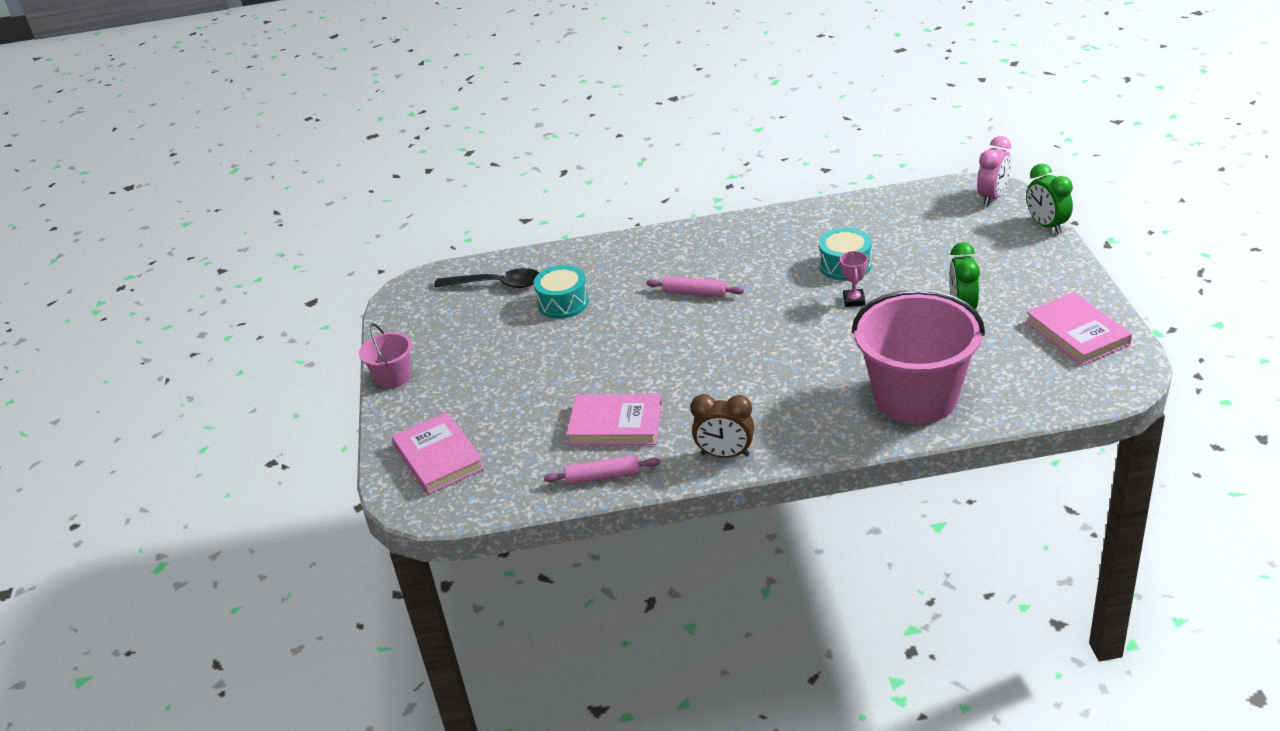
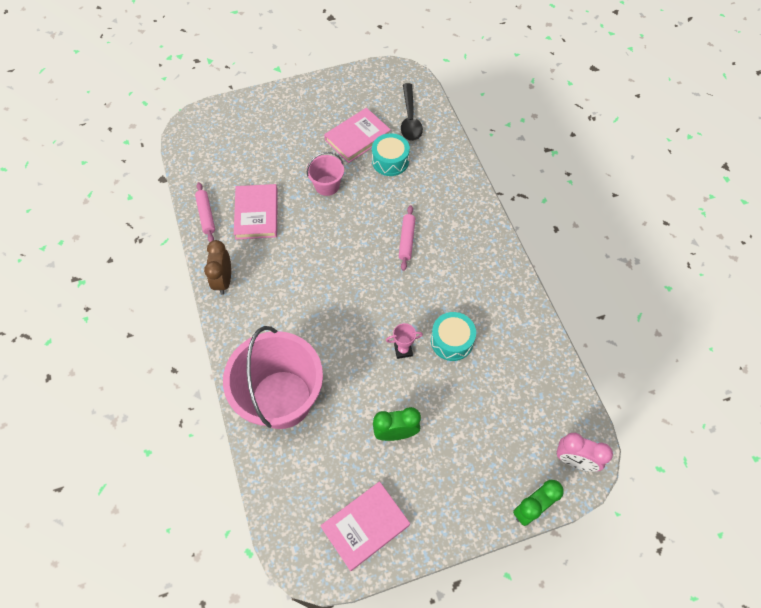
camera: 75 degrees right, 25 degrees up
pink bucket [359,323,412,388] -> pink bucket moved to [307,152,344,196]
pink book [392,412,485,495] -> pink book moved to [324,108,391,163]

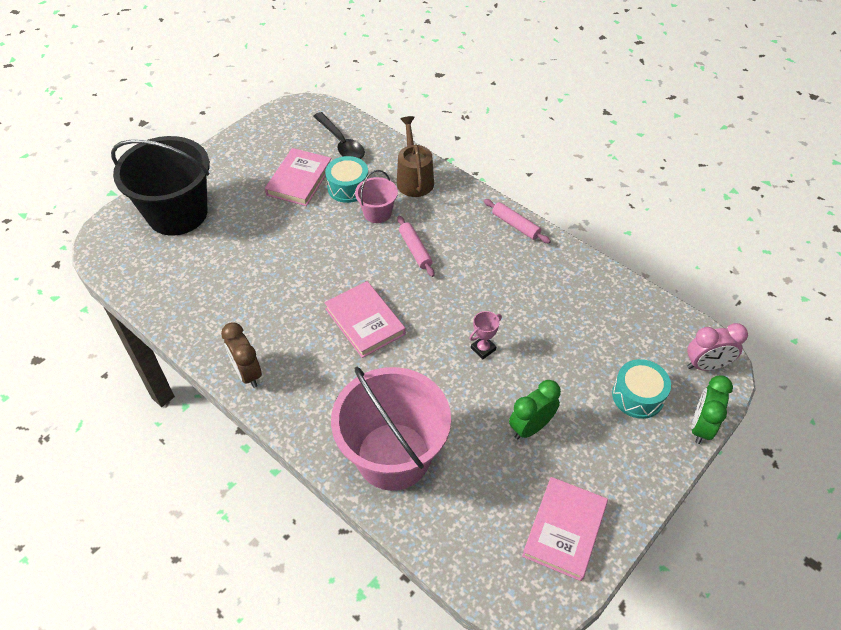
camera: 30 degrees left, 10 degrees down
pink rolling pin [195,182,215,242] -> pink rolling pin moved to [484,199,551,243]
pink book [234,184,278,240] -> pink book moved to [324,281,406,358]
pink bucket [307,152,344,196] -> pink bucket moved to [355,170,398,223]
turquoise drum [431,312,476,361] -> turquoise drum moved to [612,359,671,419]
none -> black bucket [111,136,210,236]
none -> brown watering can [397,116,434,197]

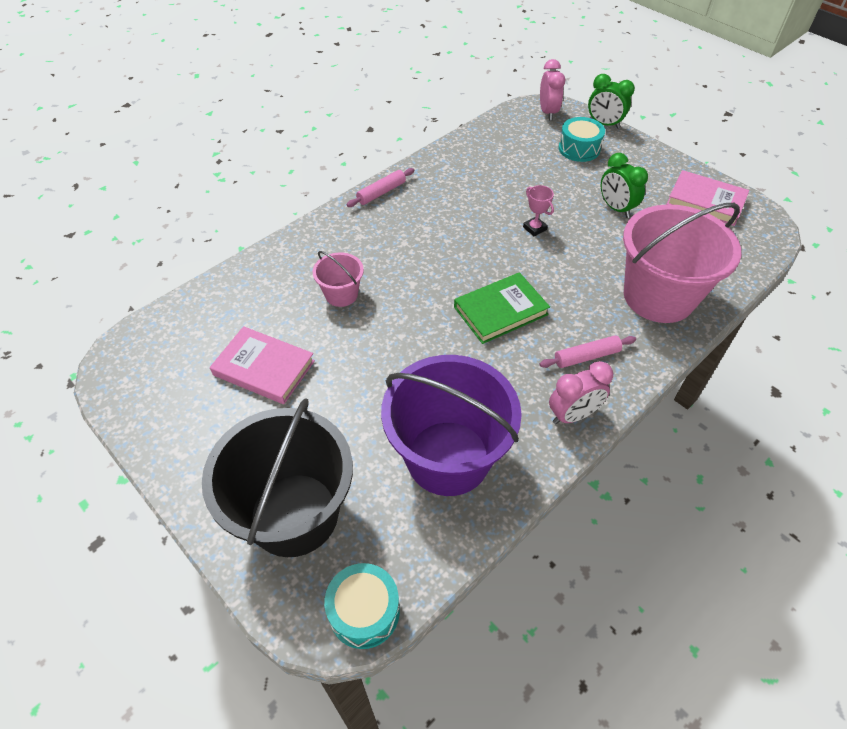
camera: 85 degrees left, 0 degrees up
brown clock [221,322,262,388] -> pink clock [549,361,613,424]
black spoon [313,112,365,159] -> none
pink book [324,281,406,358] -> green book [454,272,550,344]
turquoise drum [325,156,368,203] -> turquoise drum moved to [324,563,400,649]
brown watering can [397,116,434,197] -> none
pink rolling pin [397,216,435,277] -> pink rolling pin moved to [539,335,636,368]
none -> purple bucket [381,355,522,496]

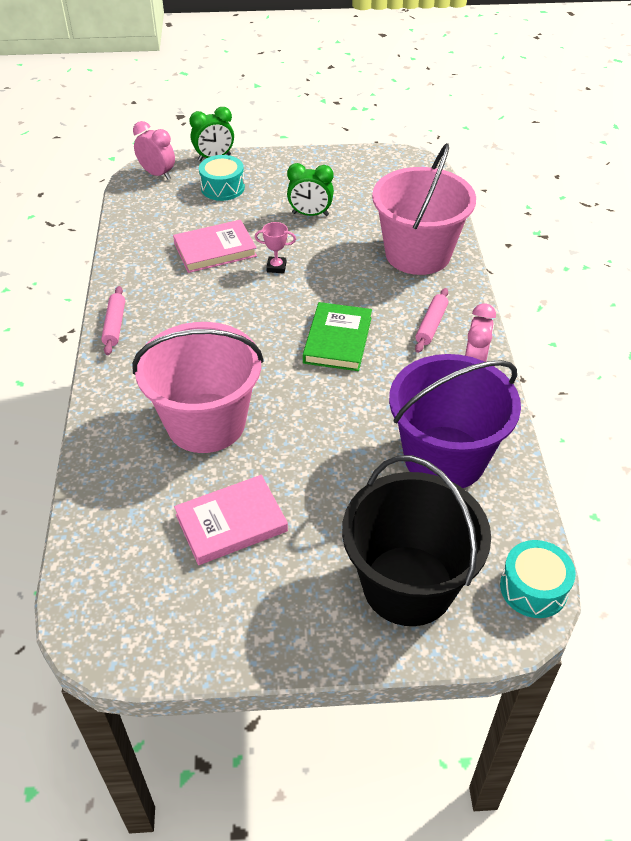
camera: 50 degrees left, 5 degrees down
pink bucket [313,251,364,307] -> pink bucket [132,322,264,453], size x2.13
pink book [667,170,749,226] -> pink book moved to [173,220,257,273]

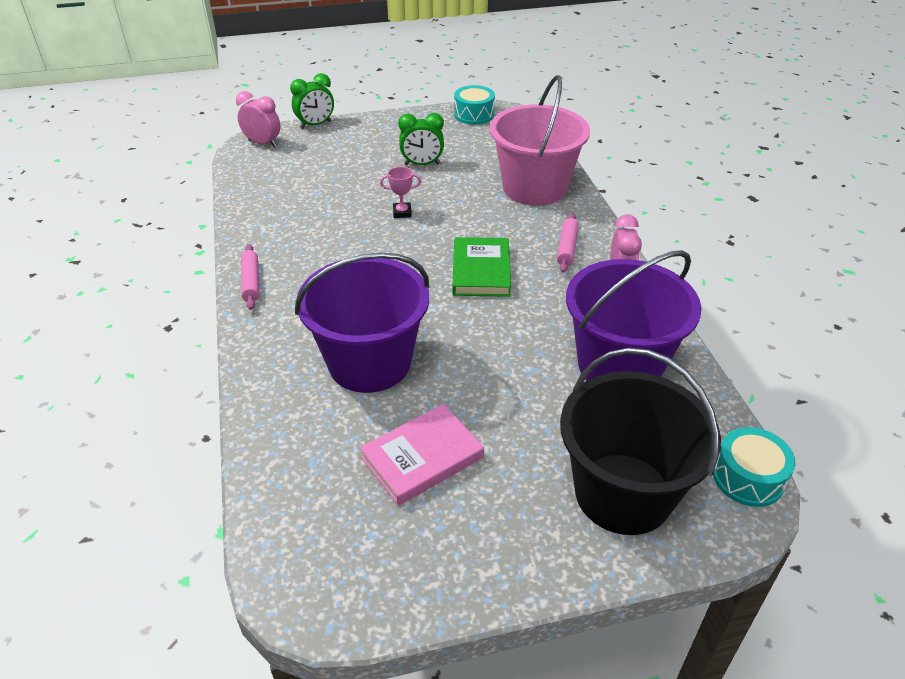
camera: 10 degrees left, 5 degrees down
pink bucket [132,322,264,453] -> purple bucket [295,253,430,393]
pink book [173,220,257,273] -> none
turquoise drum [199,155,245,201] -> turquoise drum moved to [454,85,495,125]

